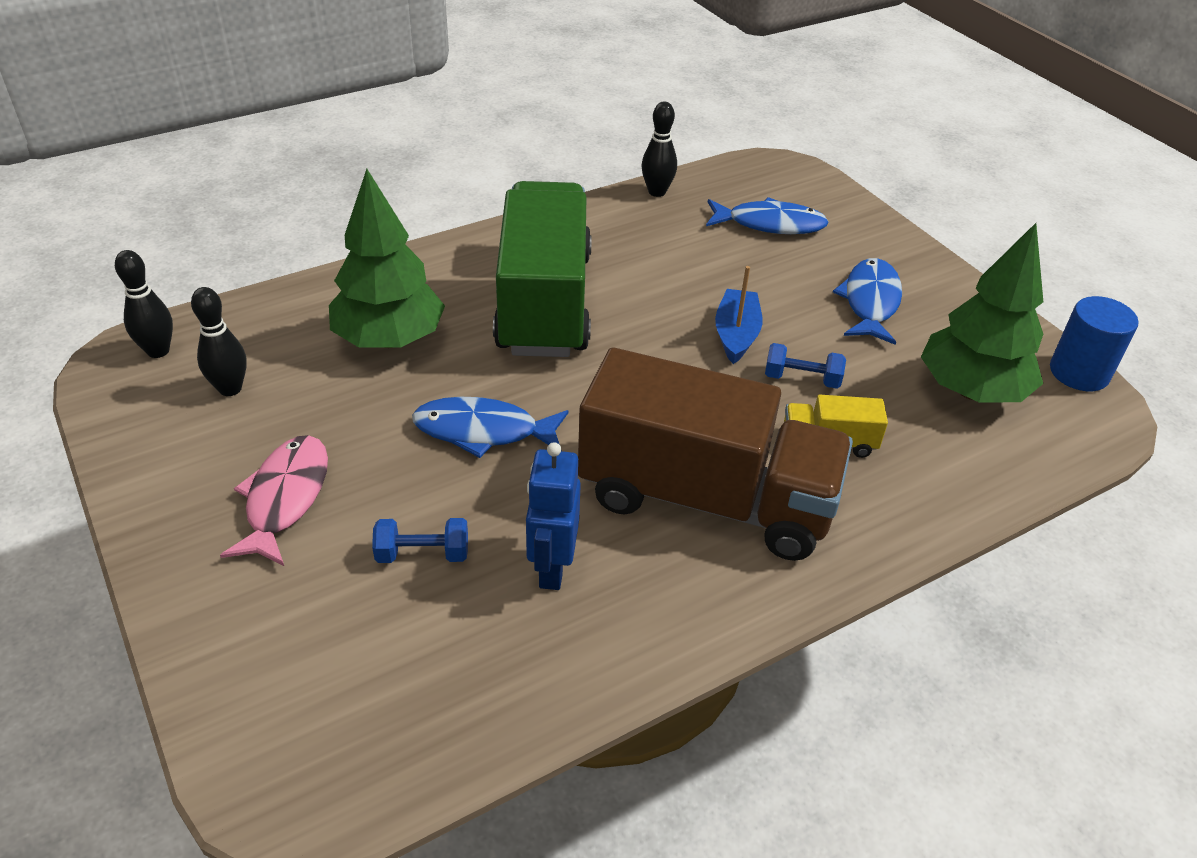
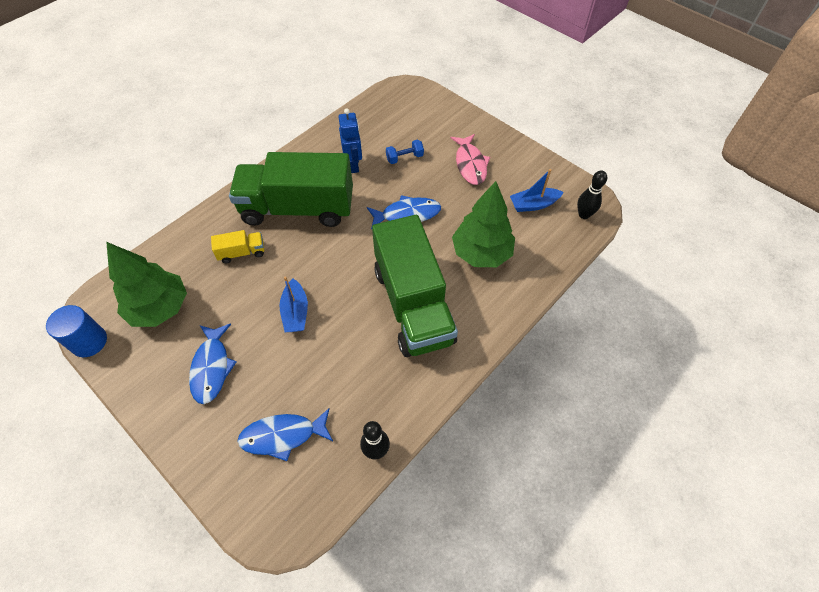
camera: 165 degrees right, 15 degrees up
black bowling pin [191,287,247,396] -> blue boat [510,169,564,212]
brown truck [578,348,853,561] -> green truck [229,152,353,227]
blue dumbbell [765,343,846,389] -> none

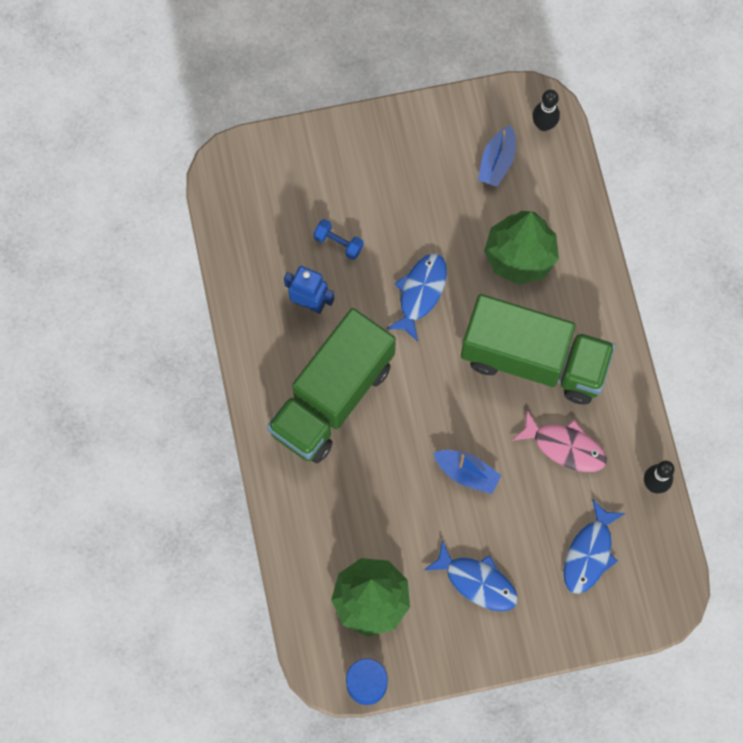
camera: 55 degrees left, 15 degrees up
yellow truck [211,230,265,263] -> none
blue dumbbell [386,140,424,164] -> blue dumbbell turned 75 degrees counterclockwise [313,219,363,260]
pink fish [451,134,490,185] -> pink fish moved to [512,410,607,472]

